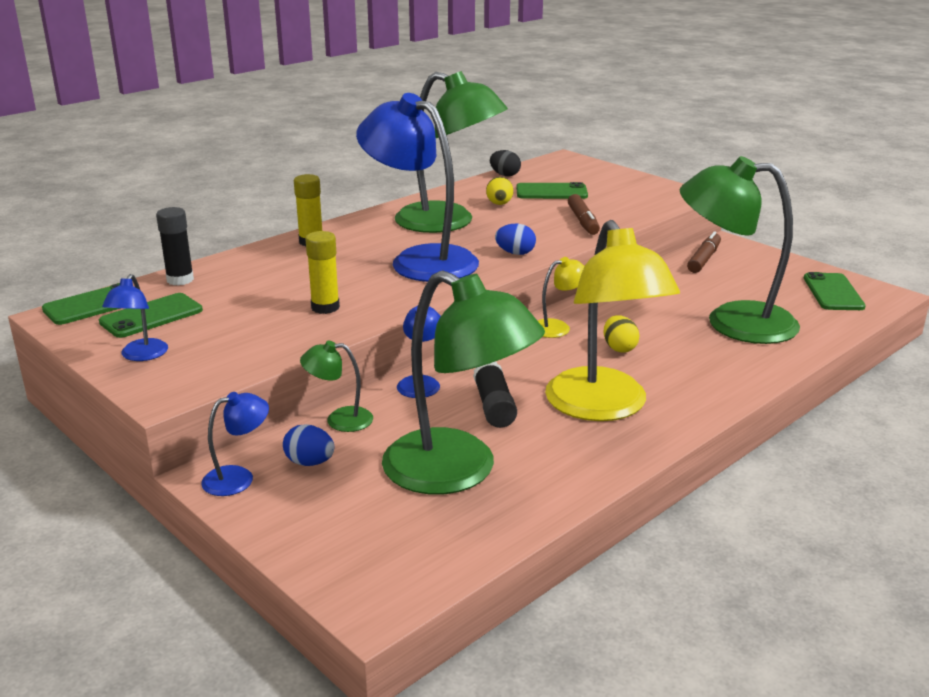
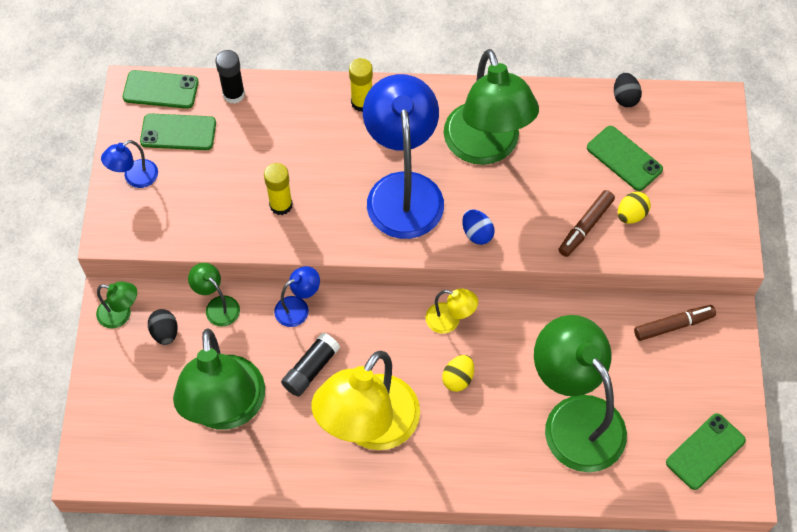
camera: 45 degrees right, 35 degrees up
blue lamp [201,392,269,496] -> green lamp [96,282,137,329]
blue egg [283,424,334,466] -> black egg [148,309,178,345]
yellow egg [486,177,514,205] -> yellow egg moved to [618,192,651,224]

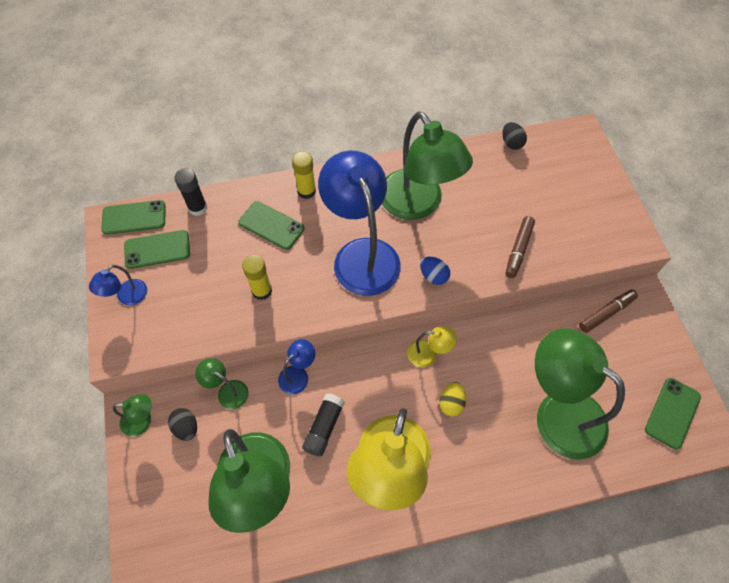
camera: 15 degrees left, 0 degrees up
green phone [587,126,663,191] -> green phone moved to [239,201,305,250]
yellow egg [618,192,651,224] -> none

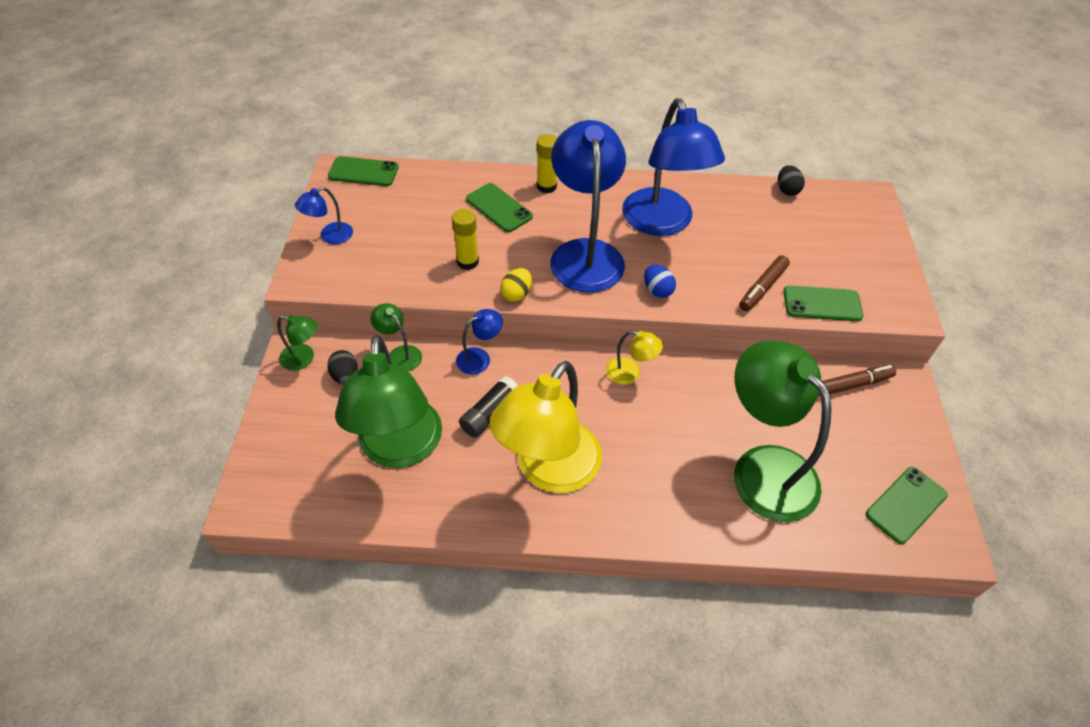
camera: 15 degrees right, 10 degrees down
green phone [124,230,190,269] -> green phone moved to [783,285,864,321]
black glue stick [174,168,207,216] -> none
green lamp [382,111,473,220] -> blue lamp [622,98,725,236]
yellow egg [440,382,466,417] -> yellow egg moved to [500,268,532,301]

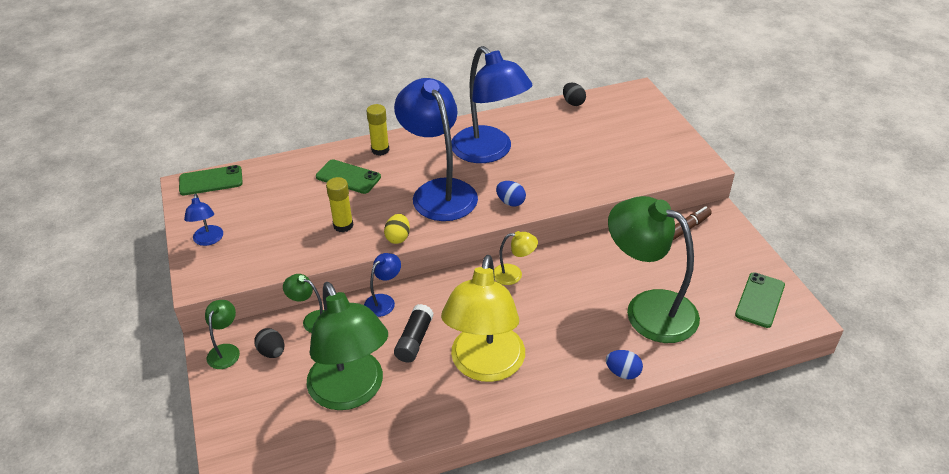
camera: 20 degrees left, 10 degrees down
green lamp [277,315,318,371] -> green lamp turned 75 degrees counterclockwise [205,300,240,369]
blue lamp [295,187,353,244] -> blue lamp turned 45 degrees counterclockwise [184,194,223,246]
brown marker [739,255,790,311] -> none
green phone [783,285,864,321] -> none
none -> blue egg [606,350,643,379]

